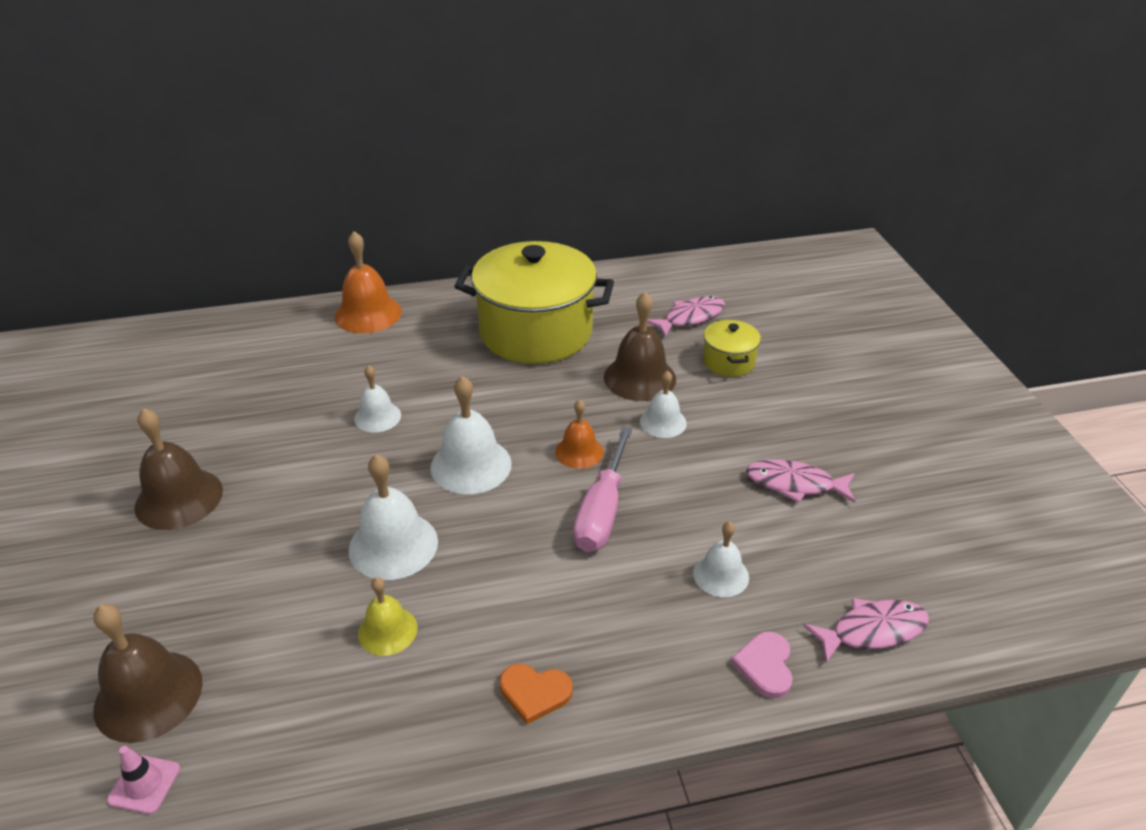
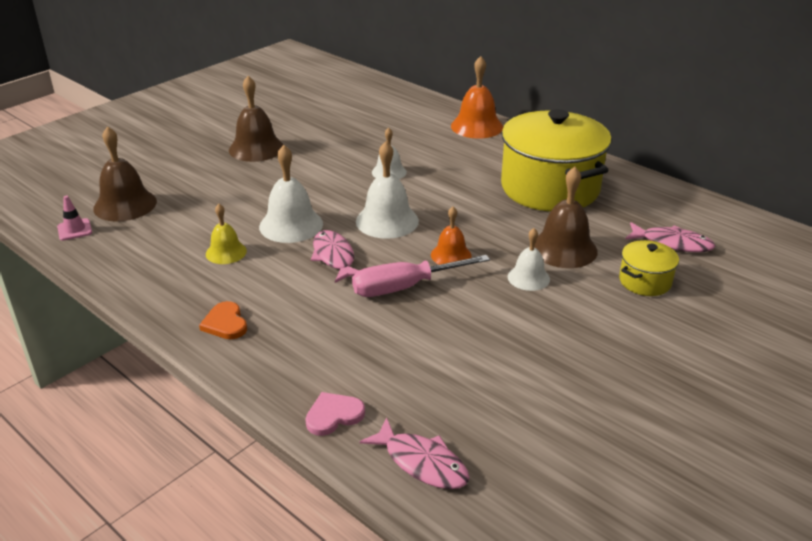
camera: 55 degrees right, 5 degrees down
white bell [693,522,749,597] -> none
pink fish [746,459,855,503] -> pink fish moved to [311,230,359,283]

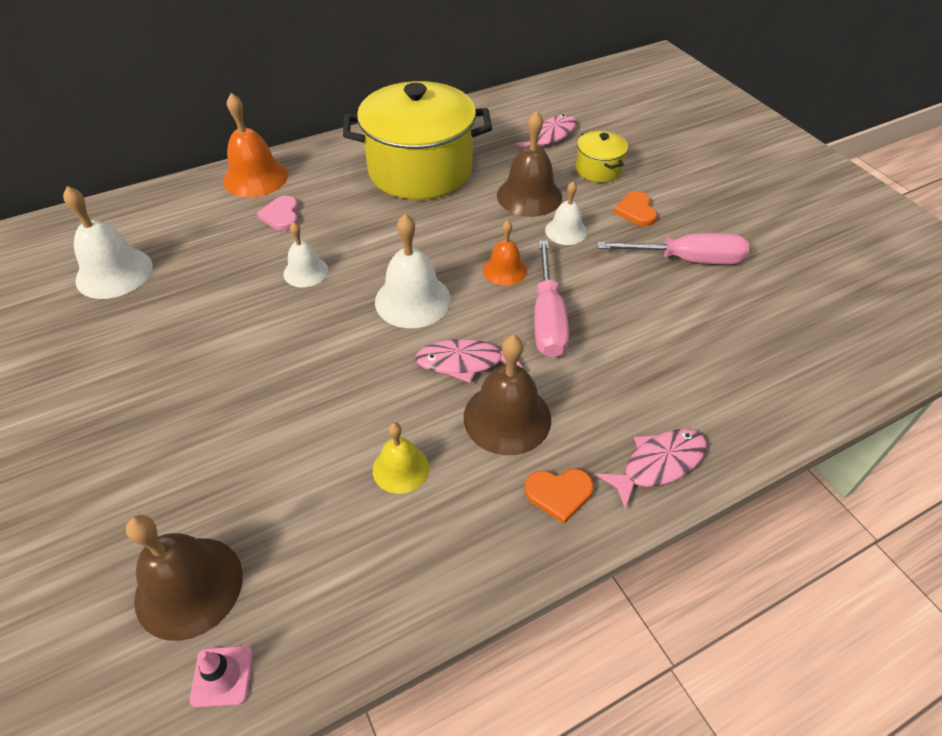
camera: 70 degrees left, 15 degrees up
brown bell [229,76,283,162] -> brown bell moved to [464,335,551,455]
white bell [259,145,323,243] -> white bell moved to [63,186,153,299]
pink heart [305,392,365,436] -> pink heart moved to [257,196,298,231]
pink fish [360,417,470,489] -> pink fish moved to [596,429,707,510]
none -> pink screwdriver [597,233,749,264]
none -> orange heart [614,191,657,226]

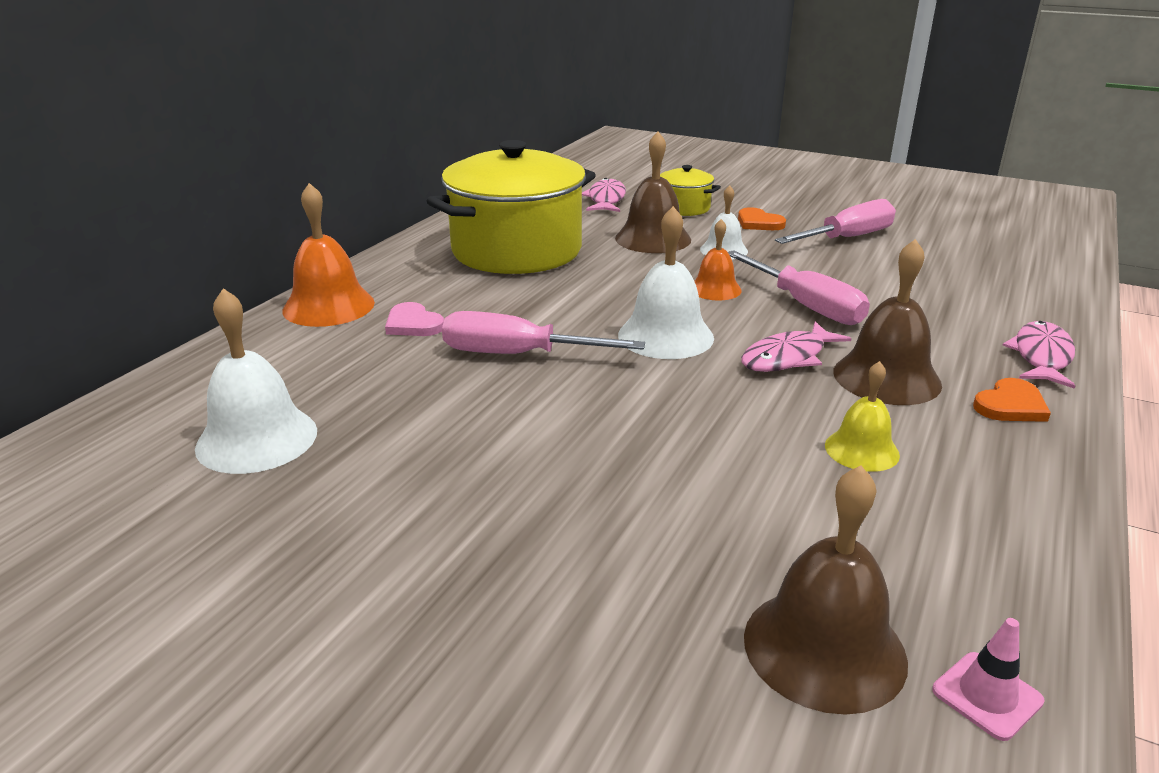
camera: 35 degrees left, 20 degrees down
white bell [283,222,328,287] -> pink screwdriver [442,311,645,354]

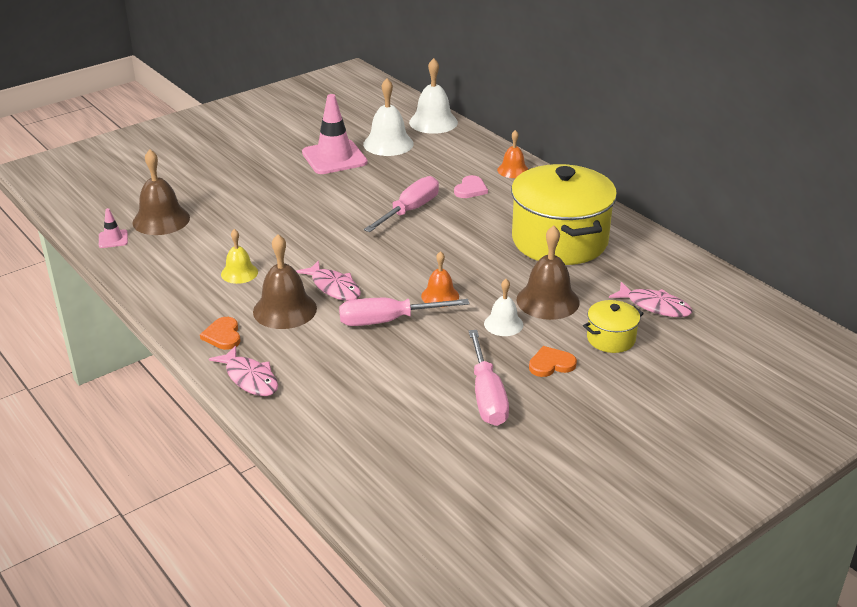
camera: 115 degrees right, 5 degrees up
orange bell [282,183,375,327] -> orange bell [497,130,528,178], size x0.61
pink heart [385,302,444,336] -> pink heart turned 135 degrees clockwise [454,175,488,198]
white bell [618,206,714,359] -> white bell moved to [409,58,458,134]
pink fish [741,322,852,372] -> pink fish turned 150 degrees clockwise [296,260,361,301]
none -> pink traffic cone [302,94,368,174]

